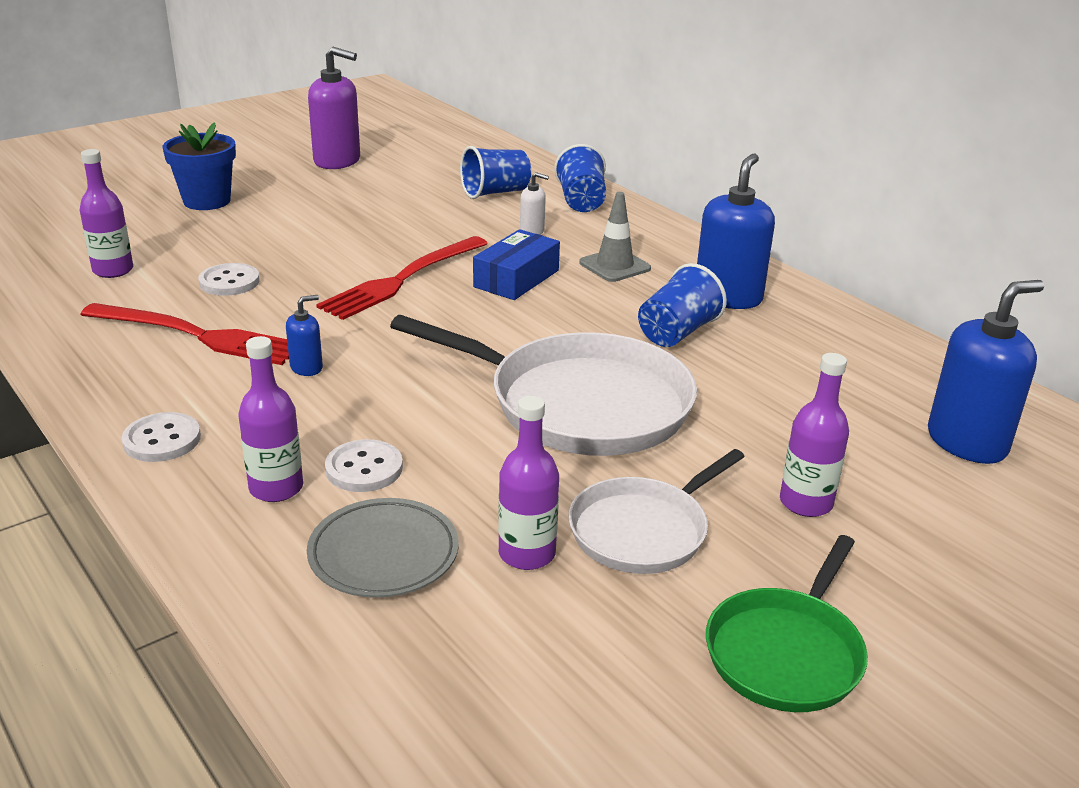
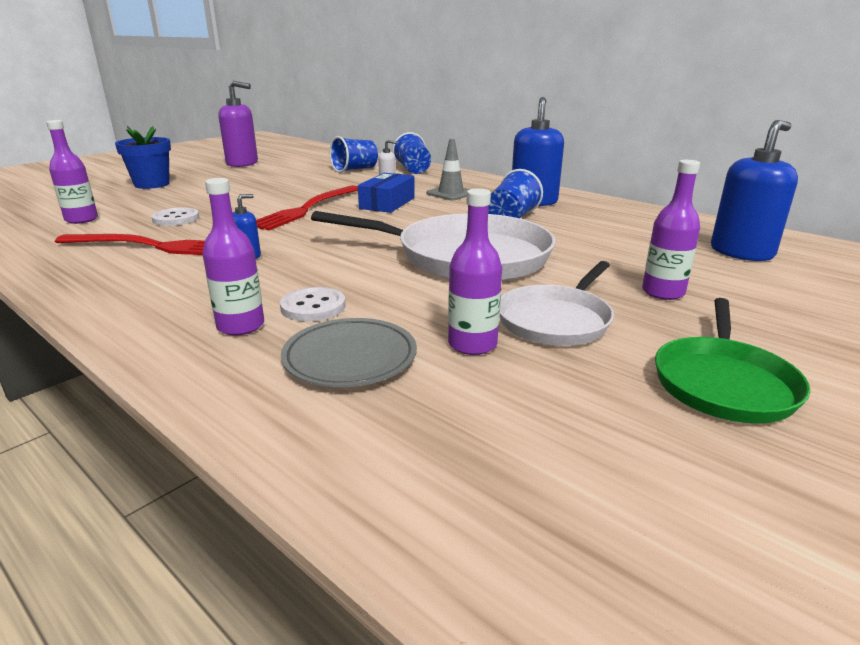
camera: 10 degrees left, 5 degrees down
white button [122,412,201,462] -> none

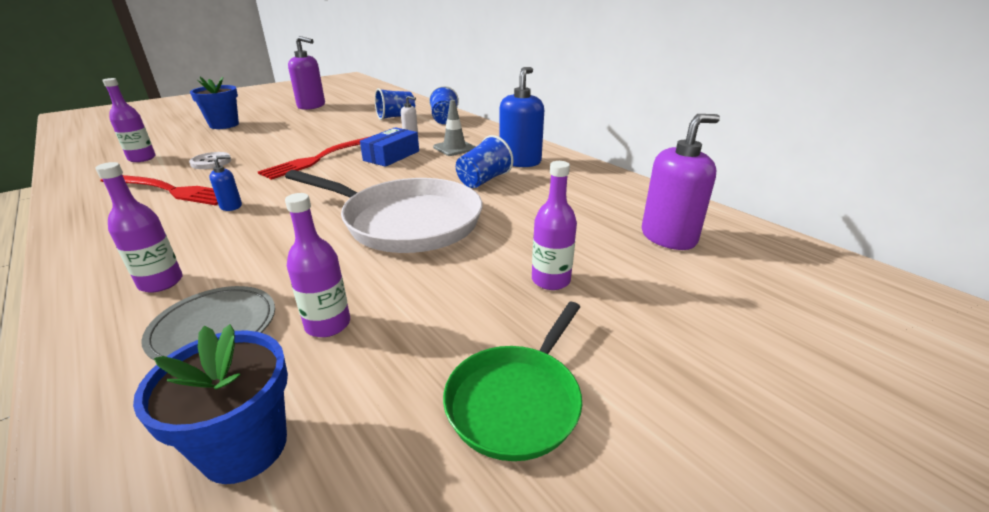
camera: 10 degrees right, 5 degrees up
white button [280,287,346,322] -> none
white pan [500,261,614,346] -> none
blue soap dispenser [711,120,798,261] -> purple soap dispenser [642,114,720,250]
none -> blue flower pot [133,324,288,484]

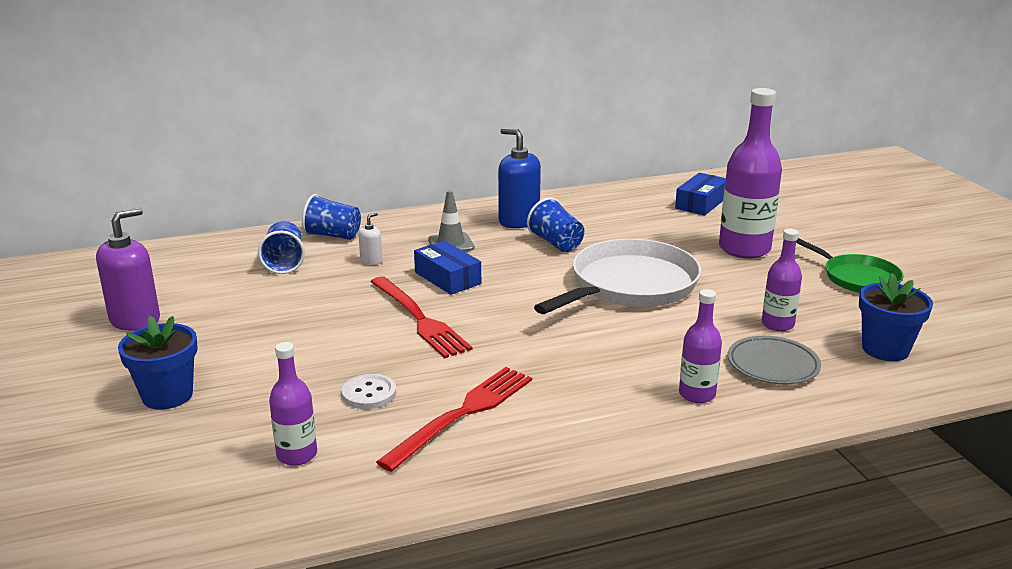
camera: 70 degrees left, 5 degrees down
blue soap dispenser [209,155,242,211] -> none
purple bottle [532,161,577,290] -> purple bottle [719,88,782,259], size x1.84
purple soap dispenser [642,114,720,250] -> blue box [675,173,726,215]

